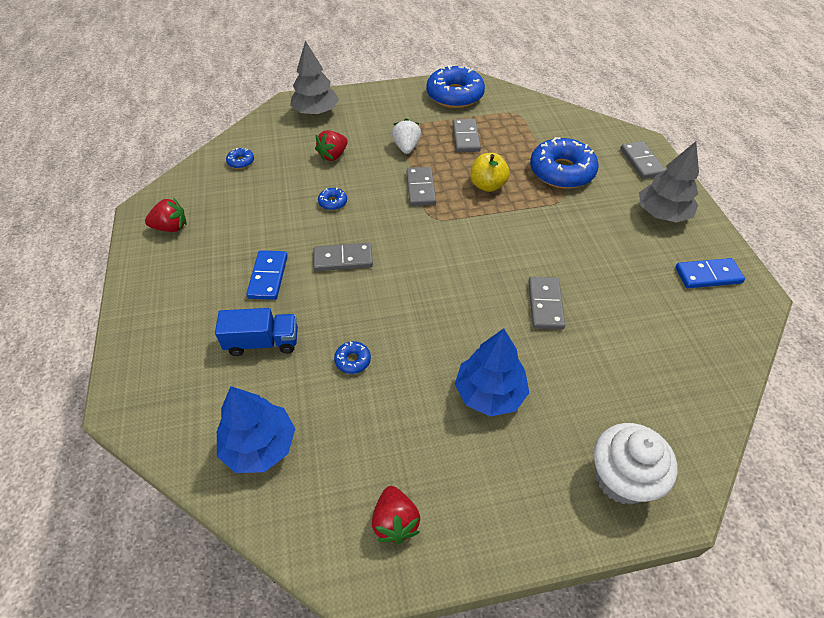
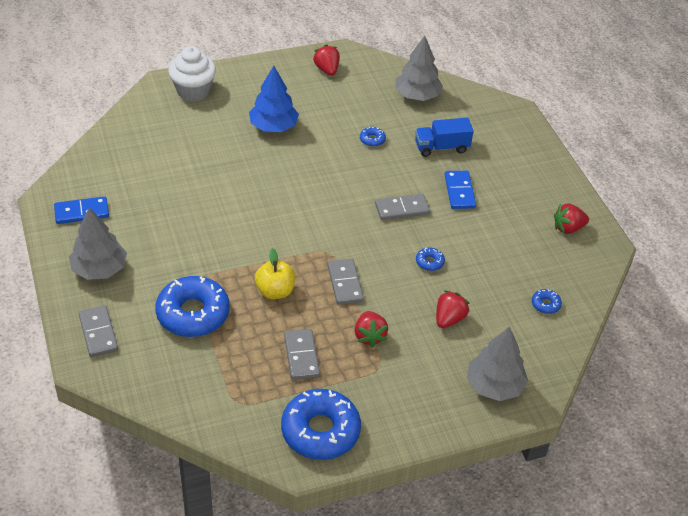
camera: 170 degrees right, 5 degrees down
blue tree [217,386,295,473] -> grey tree [396,36,443,101]
white strawberry [392,118,421,154] -> red strawberry [355,311,388,347]
grey domino [528,277,565,330] -> none

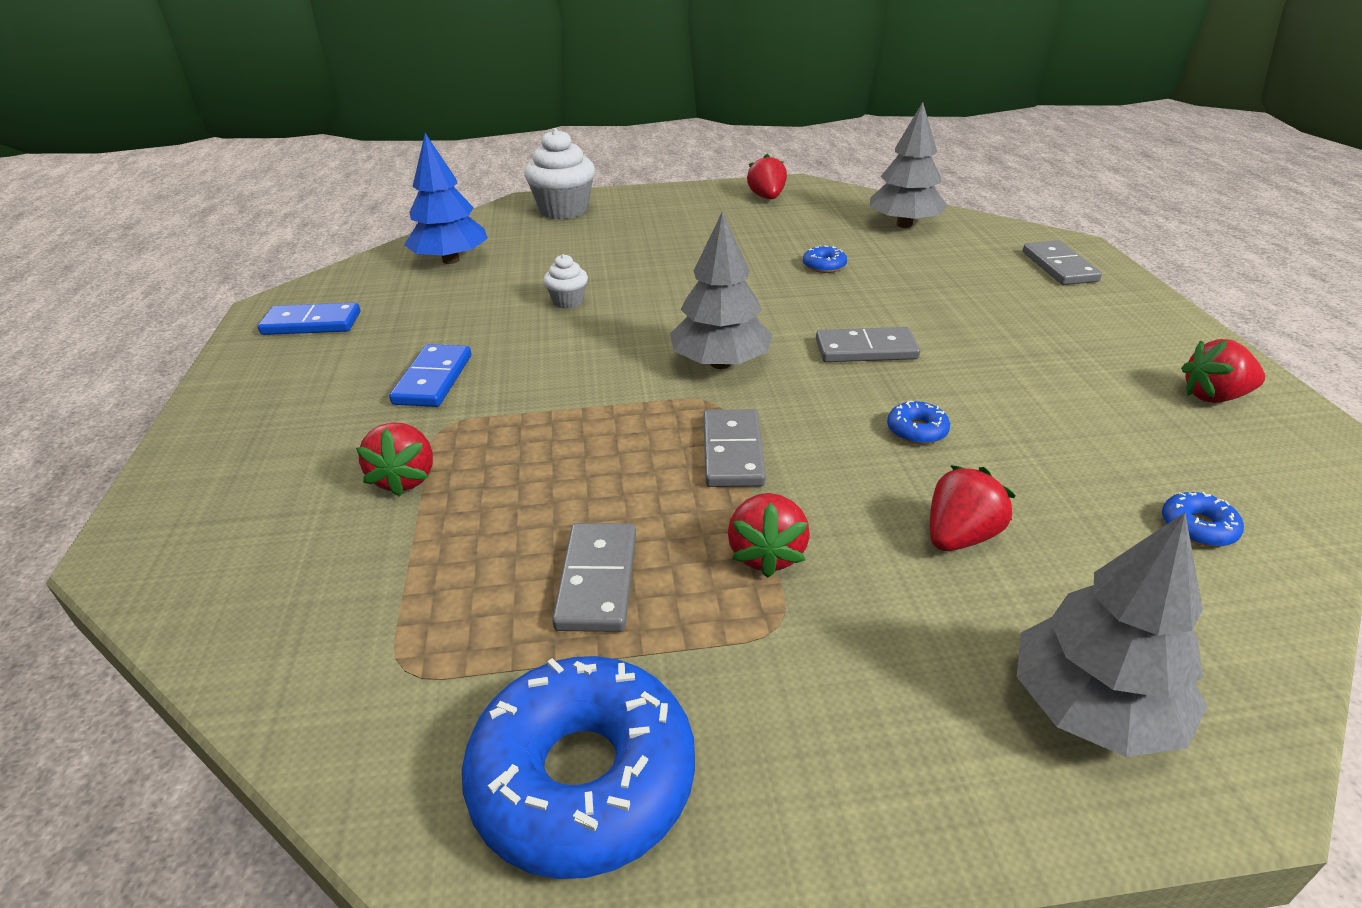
camera: 15 degrees right, 10 degrees down
grey tree [69,207,127,280] -> grey tree moved to [670,212,773,369]
grey domino [79,305,118,357] -> grey domino moved to [1023,241,1102,285]
blue donut [155,276,230,337] -> red strawberry [356,422,433,497]
blue tree [249,66,299,132] -> blue tree moved to [404,133,488,264]
yellow apple [255,248,295,299] -> none
blue truck [415,117,474,157] -> none
blue domino [445,171,476,209] -> blue domino moved to [389,344,471,407]
none -> white cupcake [543,254,588,309]

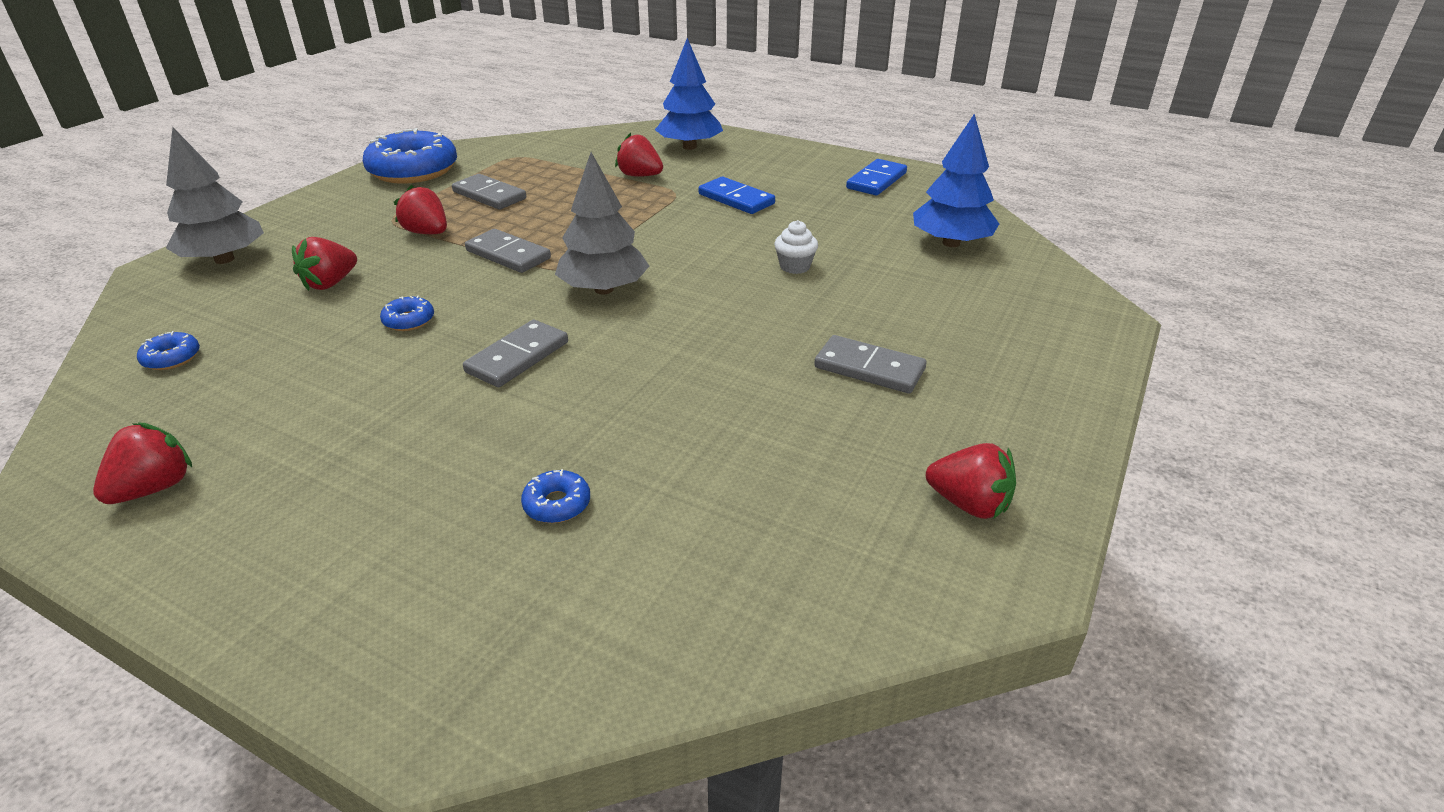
camera: 125 degrees right, 0 degrees up
white cupcake [524,128,595,220] -> none
blue donut [803,245,847,273] -> blue donut moved to [521,469,590,523]
grey tree [870,102,948,228] -> none
red strawberry [930,465,1016,551] -> red strawberry turned 45 degrees clockwise [292,237,357,291]
grey domino [1023,241,1102,285] -> grey domino moved to [814,335,926,393]
none -> blue tree [655,38,723,150]

